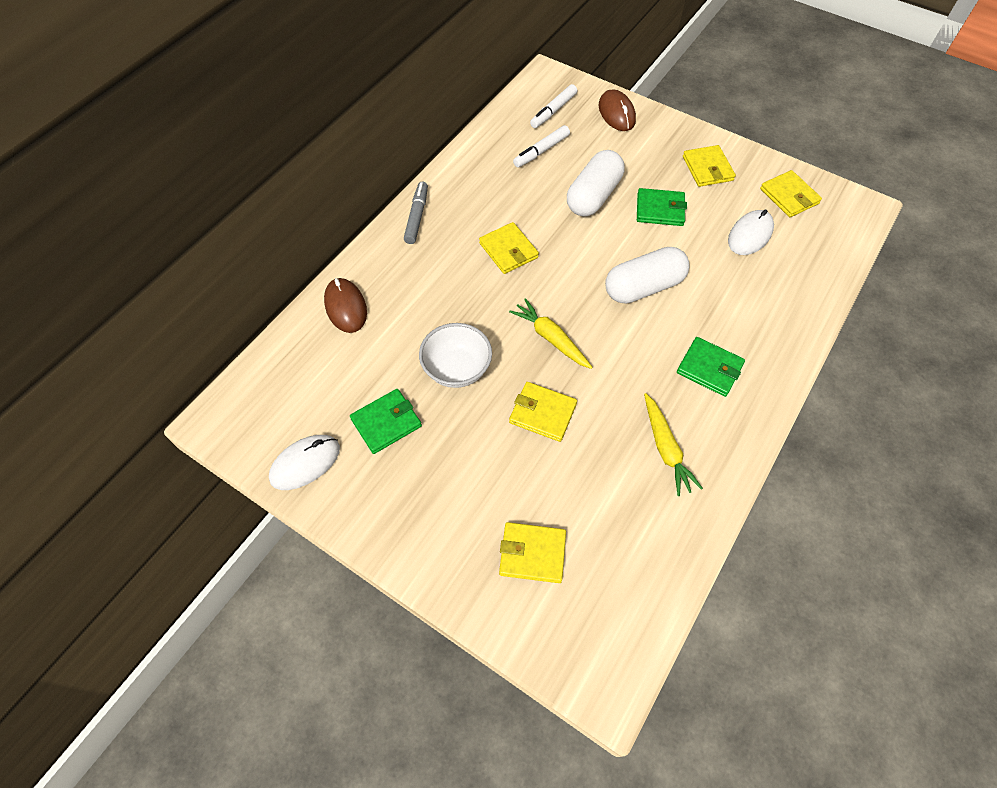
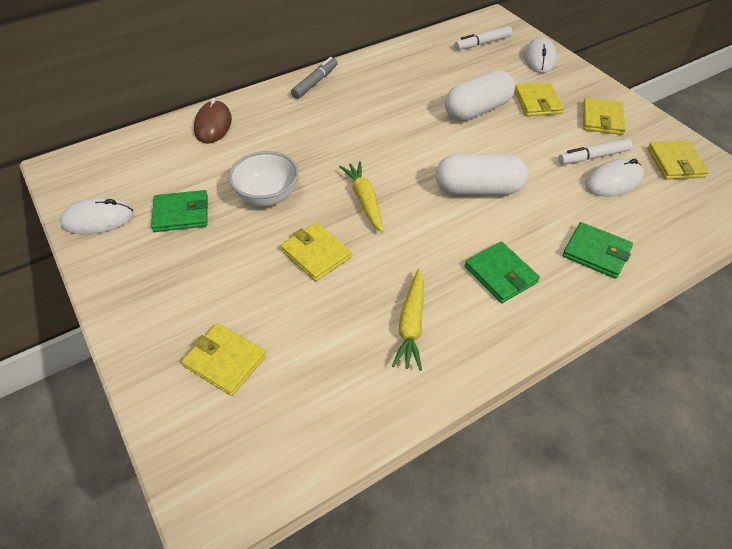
camera: 25 degrees right, 10 degrees down
yellow wallet [479,222,539,274] -> yellow wallet moved to [515,83,564,116]
white marker [513,125,570,167] -> white marker moved to [558,138,632,164]
brown mouse [599,90,636,131] -> white mouse [524,37,557,73]
green wallet [637,188,687,226] -> green wallet moved to [563,222,633,279]

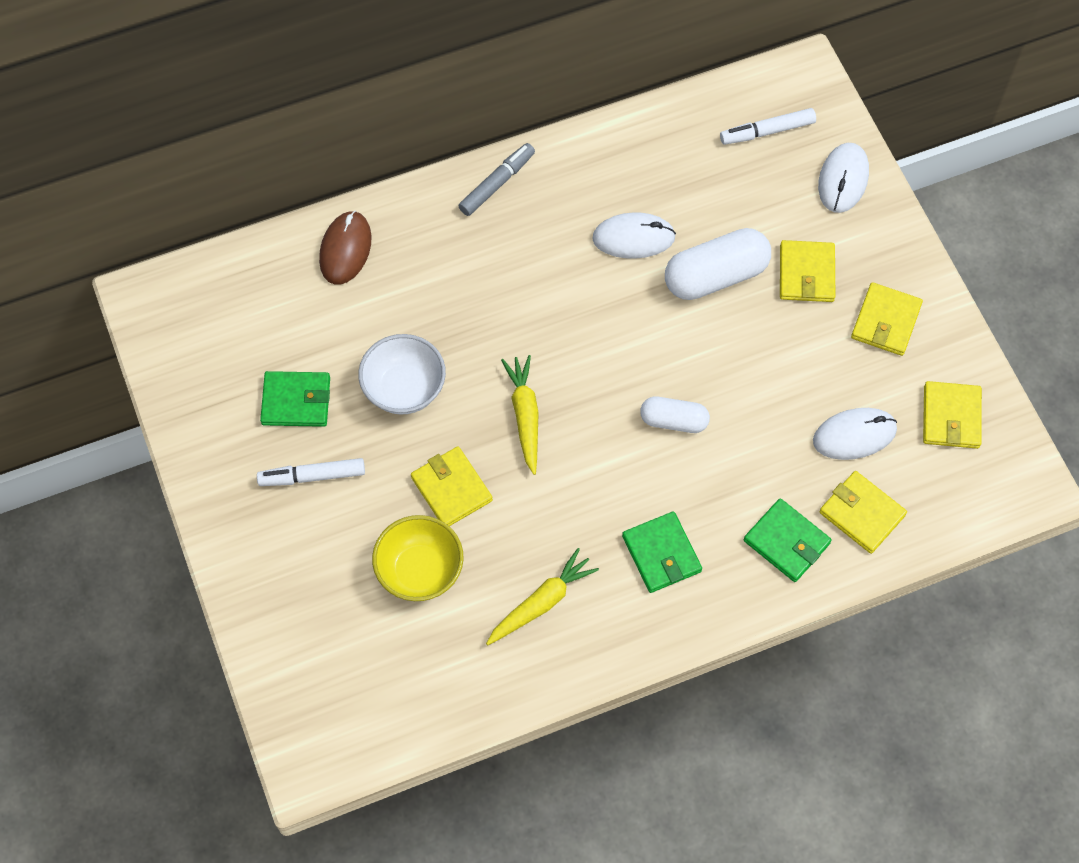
camera: 10 degrees right, 15 degrees up
white mouse [60,197,134,234] -> white mouse moved to [592,212,676,259]
yellow wallet [181,323,266,396] -> yellow wallet moved to [819,471,907,554]
yellow carrot [392,269,424,371] -> yellow carrot turned 150 degrees counterclockwise [486,548,599,645]
white capsule [436,154,528,195] -> white capsule [640,397,710,433], size x0.60
white marker [558,138,632,164] -> white marker moved to [257,458,365,486]
none -> yellow bowl [372,515,464,601]

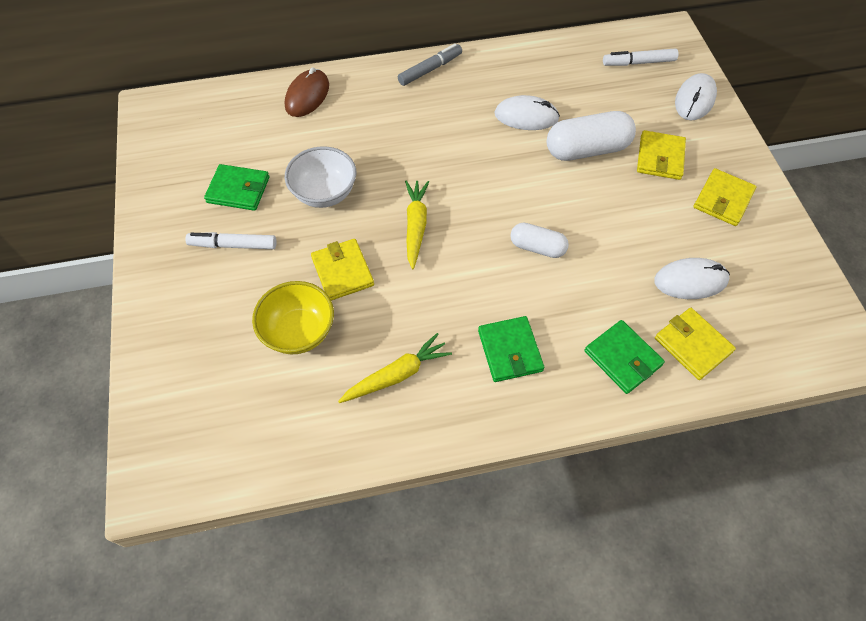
camera: 10 degrees right, 5 degrees down
yellow wallet [923,381,982,449] -> none

